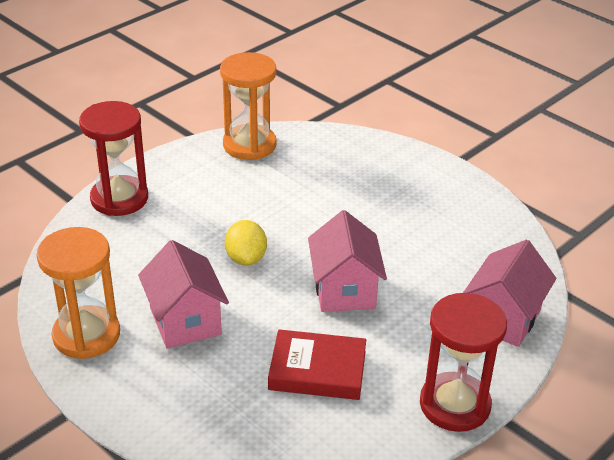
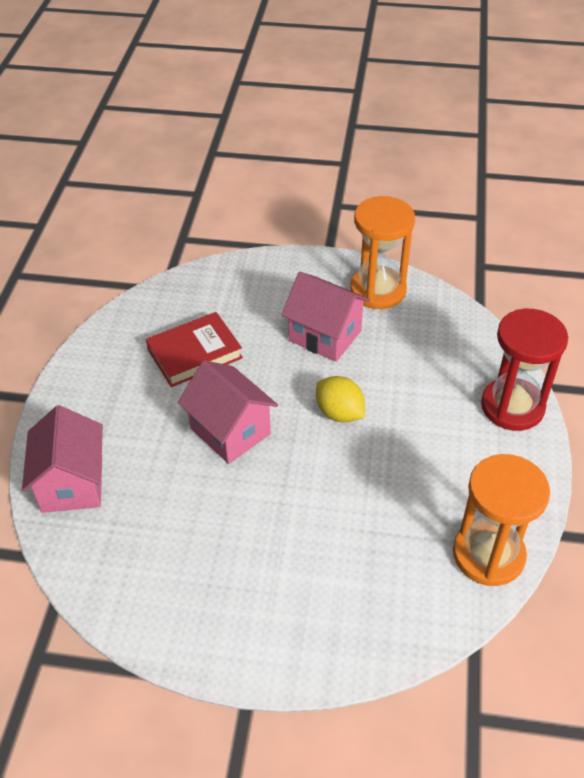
camera: 145 degrees right, 10 degrees up
red hourglass [420,293,507,432] -> none

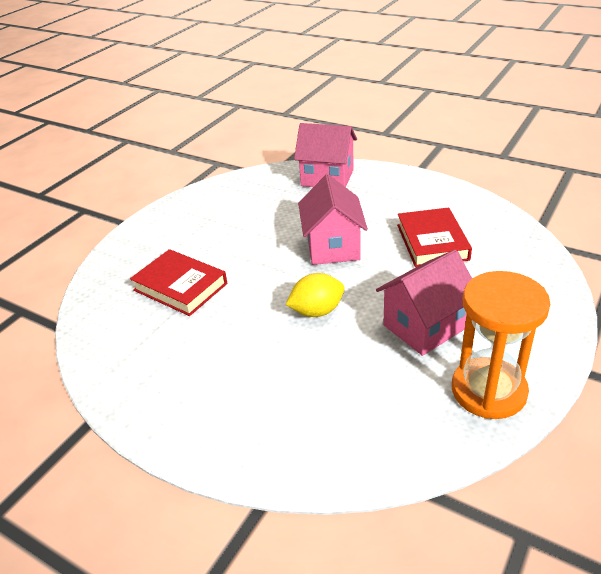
camera: 115 degrees right, 10 degrees down
pink house [178,360,278,464] -> pink house turned 75 degrees counterclockwise [298,174,368,265]
orange hourglass [453,454,550,586] -> none
red hourglass [481,309,568,431] -> none
none -> red book [130,249,227,316]

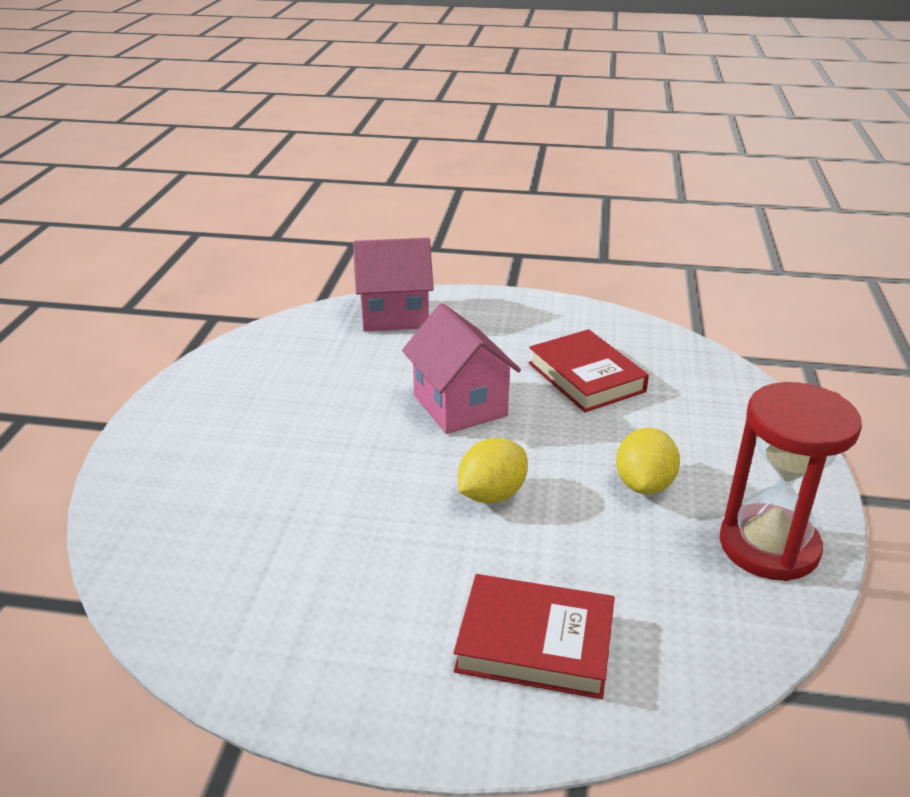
camera: 25 degrees left, 5 degrees down
red book [130,249,227,316] -> red book moved to [454,574,615,699]
pink house [376,250,472,356] -> yellow lemon [616,428,680,495]
orange hourglass [452,271,550,419] -> red hourglass [719,382,862,581]

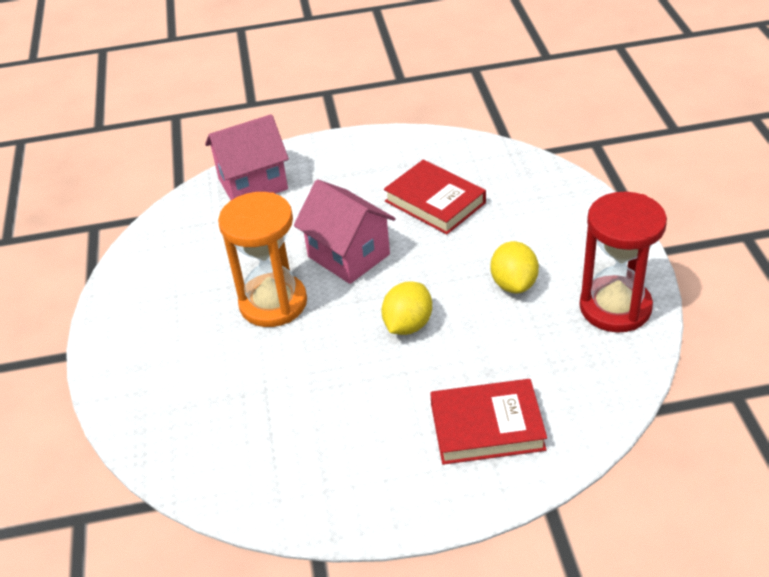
camera: 15 degrees left, 10 degrees up
none -> orange hourglass [218,192,307,327]

